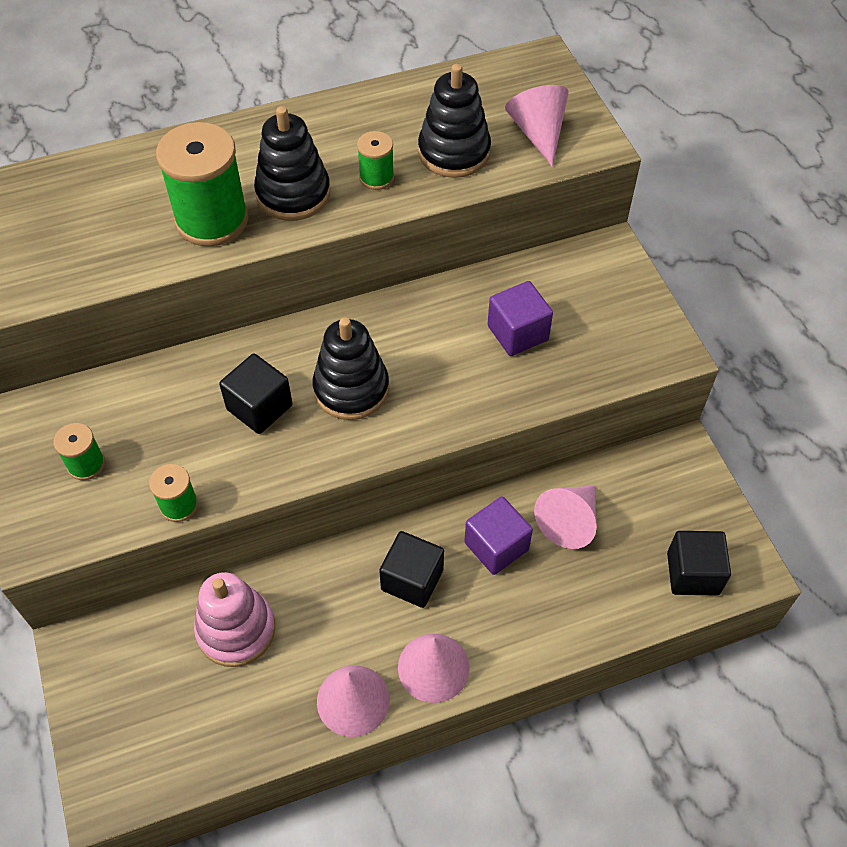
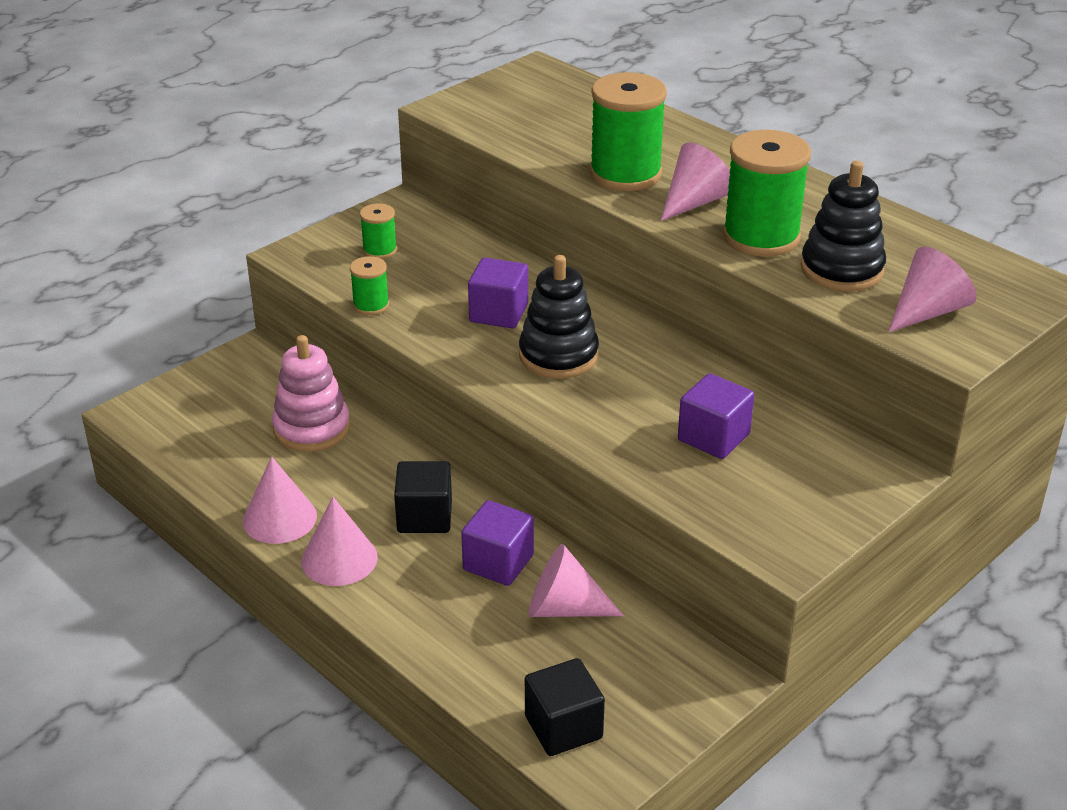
camera: 65 degrees right, 20 degrees down
black cube [219,354,293,434] -> purple cube [468,258,528,329]
black stacking toy [254,106,330,221] -> pink cone [661,143,730,221]
green spool [357,131,394,190] -> green spool [723,130,811,257], size x2.03

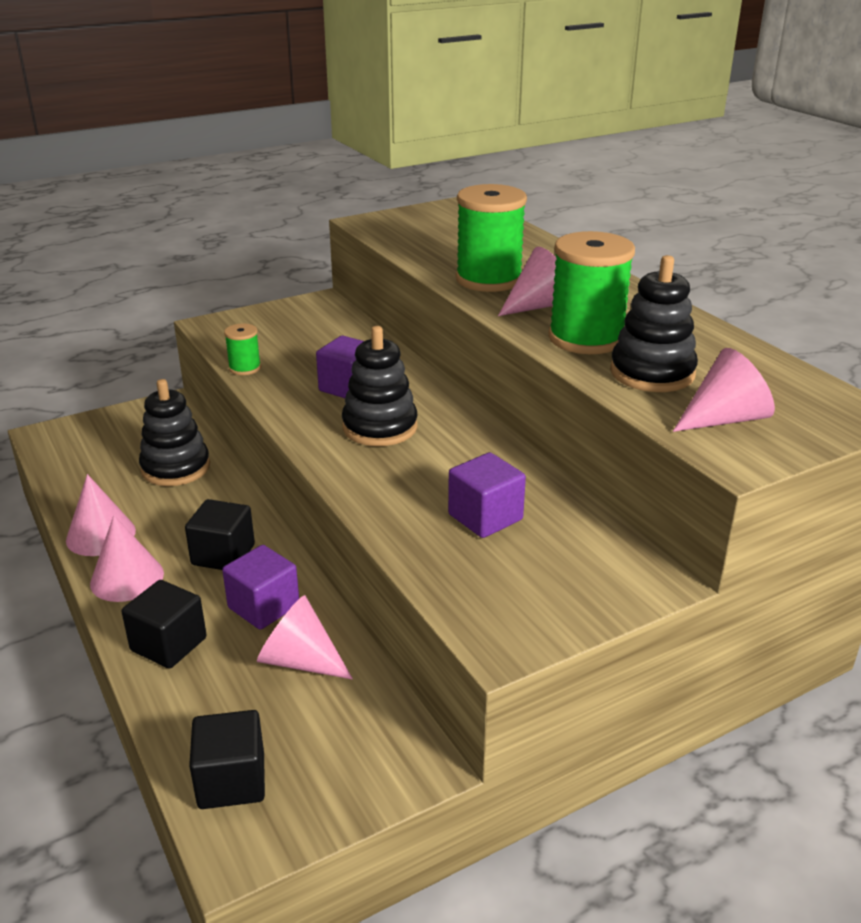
camera: 15 degrees right, 5 degrees down
pink stacking toy [272,335,350,452] -> black stacking toy [139,379,210,486]
green spool [360,203,397,259] -> none
none -> black cube [121,580,207,669]

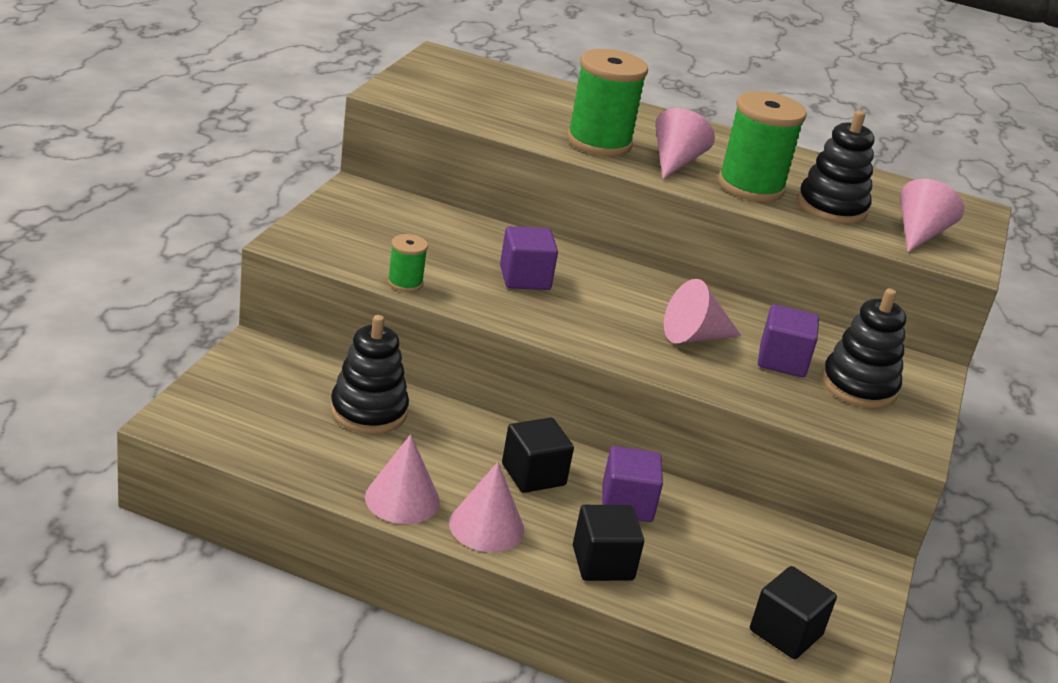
camera: 45 degrees left, 0 degrees up
pink cone [257,595,353,680] -> pink cone moved to [664,279,741,343]
black stacking toy [342,326,418,446] -> black stacking toy moved to [821,288,906,408]

